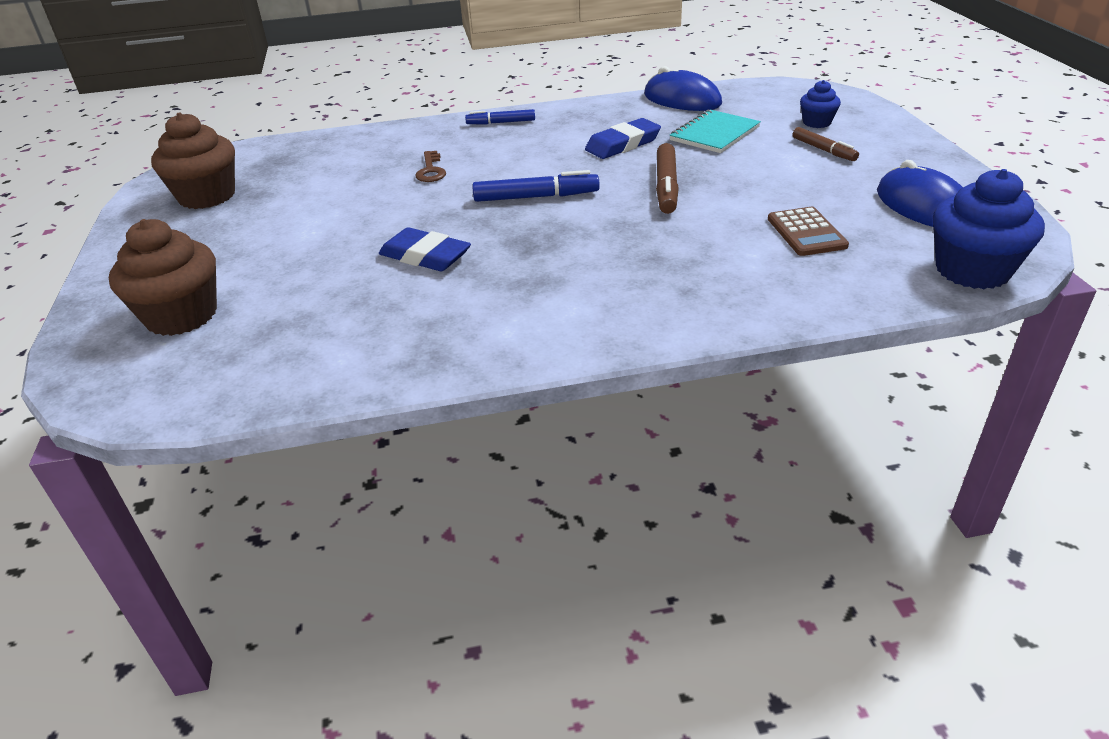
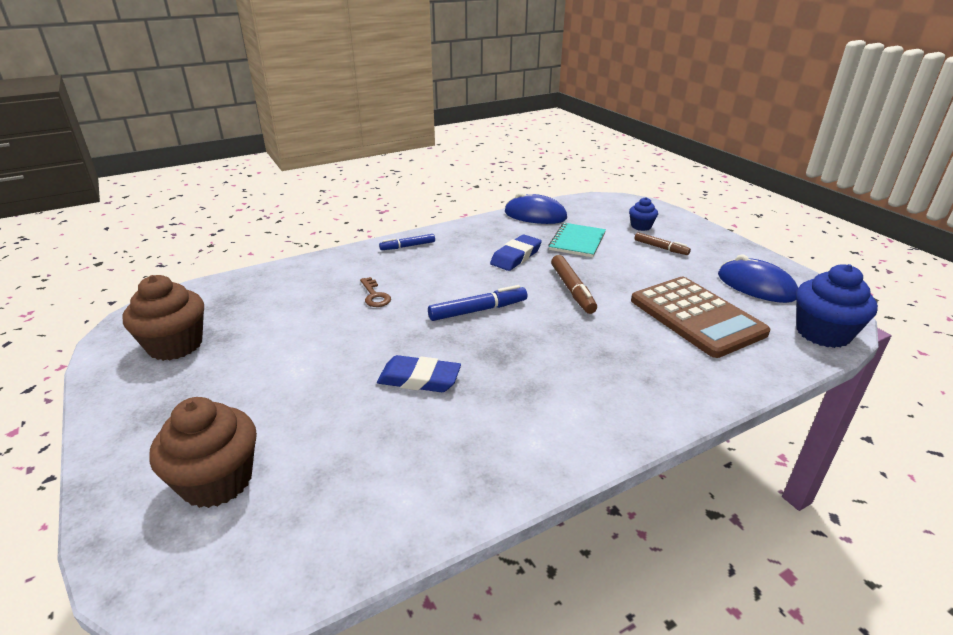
camera: 20 degrees left, 5 degrees down
brown calculator [768,207,849,256] -> brown calculator [631,277,770,358], size x1.95

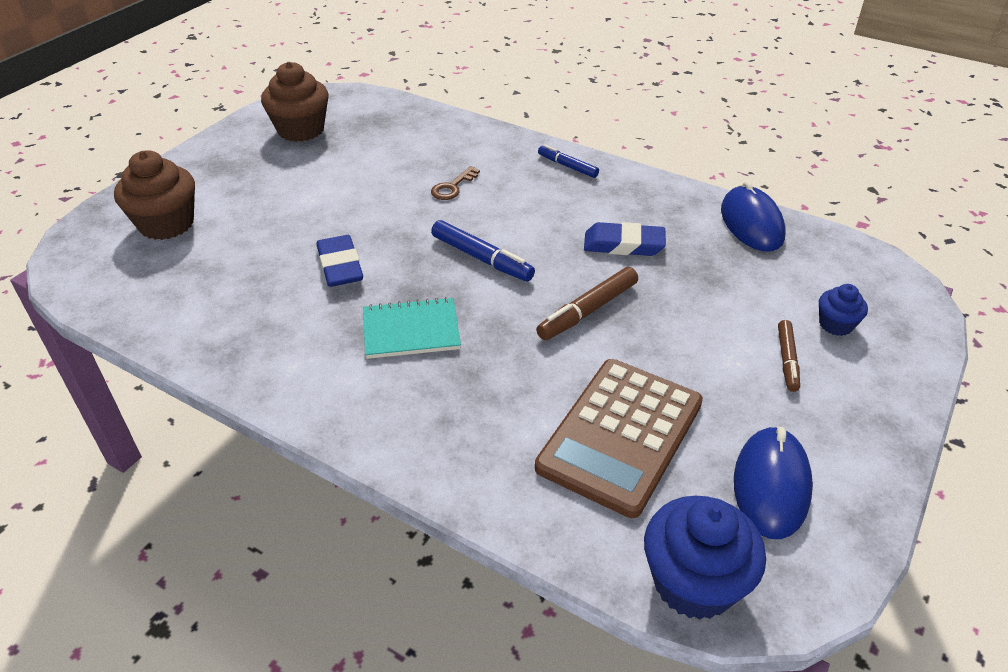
camera: 60 degrees right, 10 degrees up
turquoise notebook [548,223,606,257] -> turquoise notebook moved to [363,297,461,359]

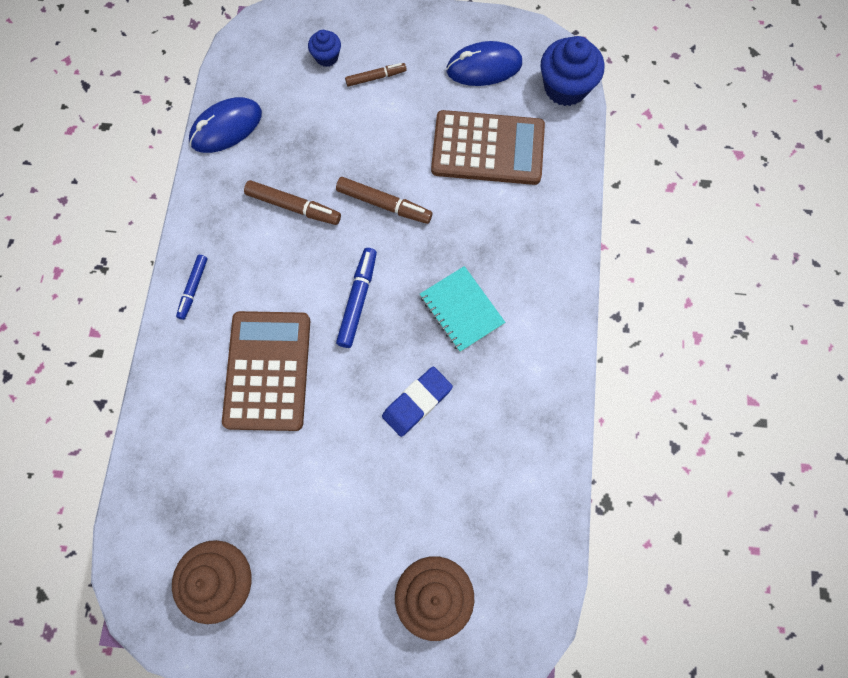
camera: 115 degrees left, 30 degrees up
brown key [431,166,480,200] -> brown calculator [222,311,310,431]
blue eraser [584,222,666,256] -> brown marker [244,180,341,225]

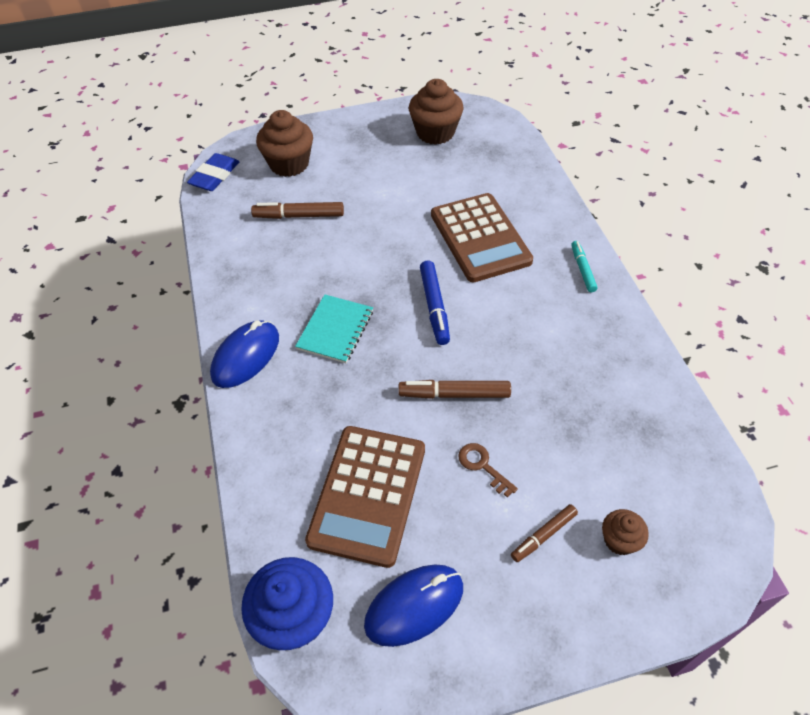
camera: 160 degrees right, 20 degrees down
blue marker [176,255,208,320] -> turquoise marker [571,241,598,292]
blue mouse [189,97,262,153] -> blue mouse moved to [210,320,279,388]
brown marker [244,180,341,225] -> brown marker moved to [251,202,344,219]
blue cupcake [308,30,341,67] -> brown cupcake [602,509,649,555]
blue eraser [382,367,453,437] -> blue eraser moved to [187,153,239,191]
turquoise notebook [420,266,505,352] -> turquoise notebook turned 75 degrees clockwise [295,294,373,363]
brown calculator [431,110,545,185] -> brown calculator turned 60 degrees counterclockwise [305,426,425,568]
none -> brown key [458,443,518,498]

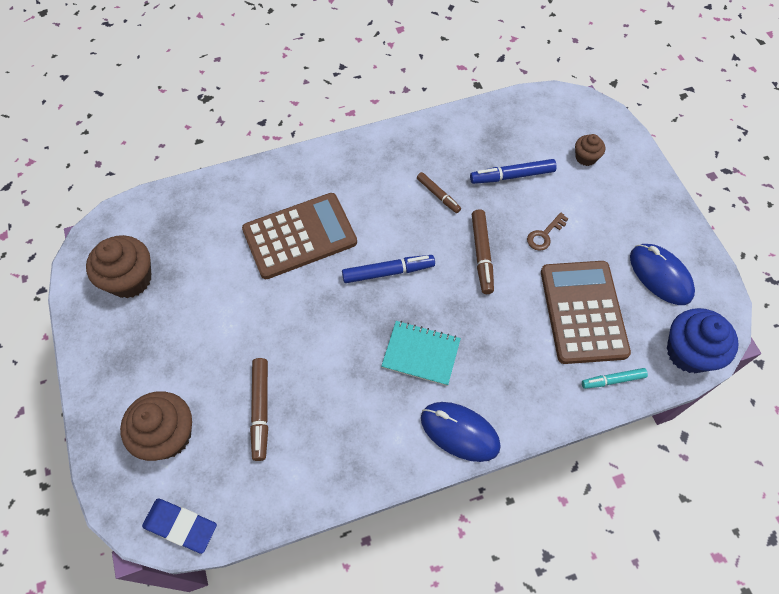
camera: 95 degrees left, 10 degrees up
brown calculator [305,426,425,568] -> brown calculator turned 105 degrees counterclockwise [541,261,631,364]
brown marker [511,504,578,562] -> brown marker moved to [417,172,461,213]
turquoise marker [571,241,598,292] -> turquoise marker moved to [582,368,648,389]
none -> blue marker [470,159,557,184]

